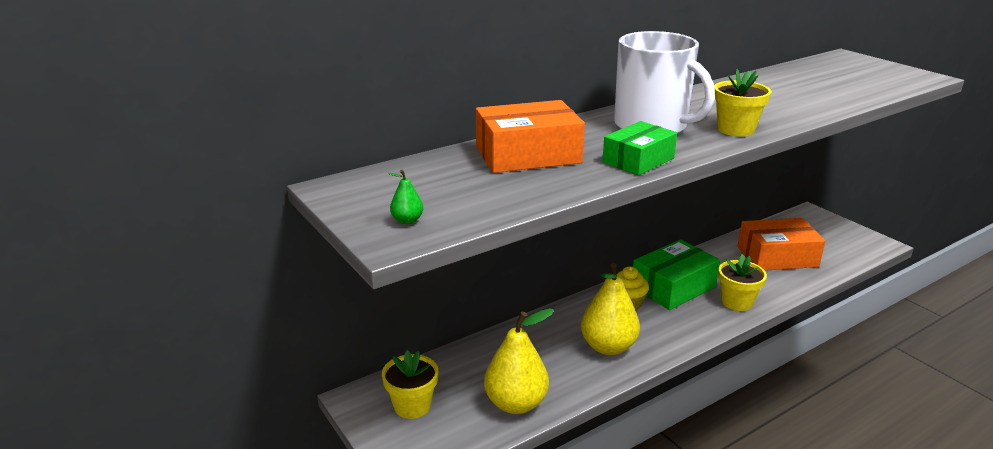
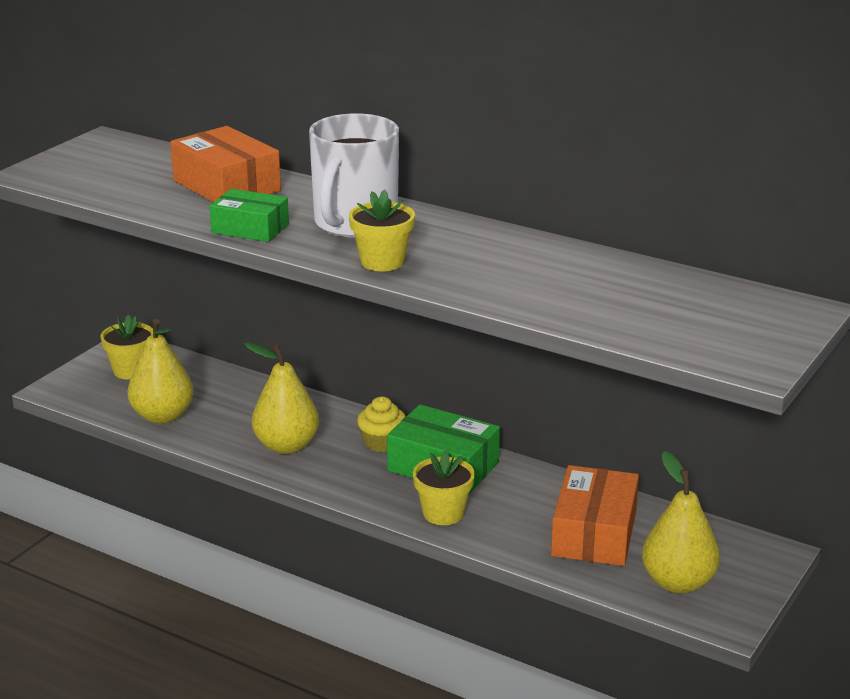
camera: 65 degrees right, 0 degrees up
green pear [388,170,423,224] -> none
orange box [737,218,825,271] -> orange box turned 45 degrees clockwise [551,465,639,566]
none -> yellow pear [642,451,720,594]

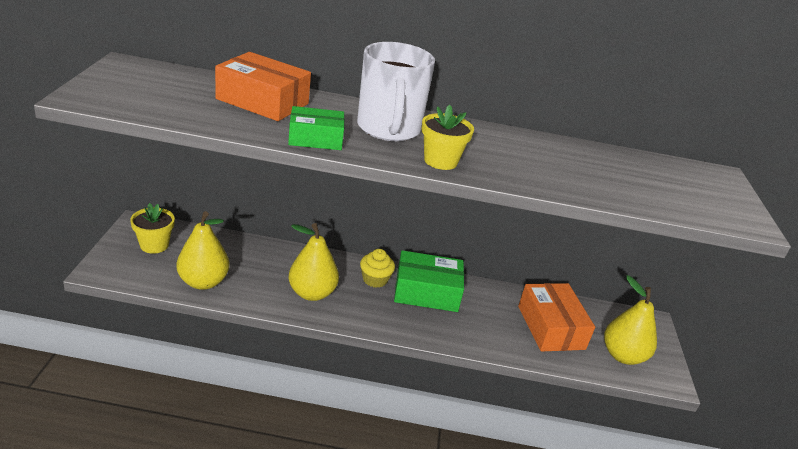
camera: 30 degrees left, 5 degrees up
yellow flower pot [413,450,475,525] -> none

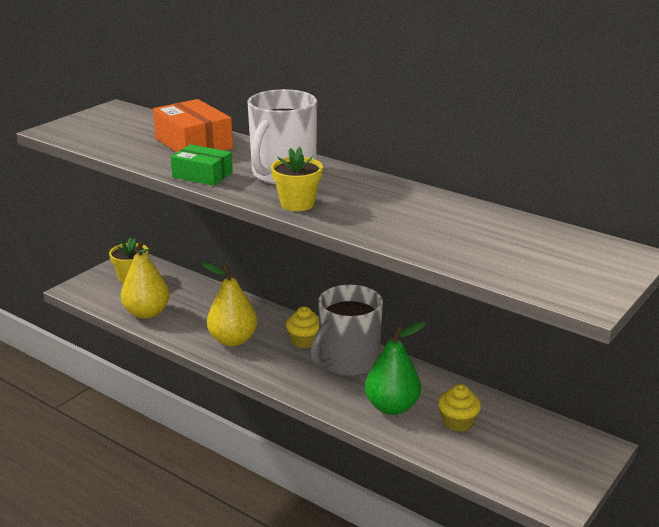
camera: 35 degrees right, 5 degrees down
green box [394,250,464,312] -> grey mug [311,285,383,376]
orange box [518,283,595,352] -> yellow cupcake [438,384,481,432]
yellow pear [604,275,657,365] -> none
none -> green pear [365,321,426,415]

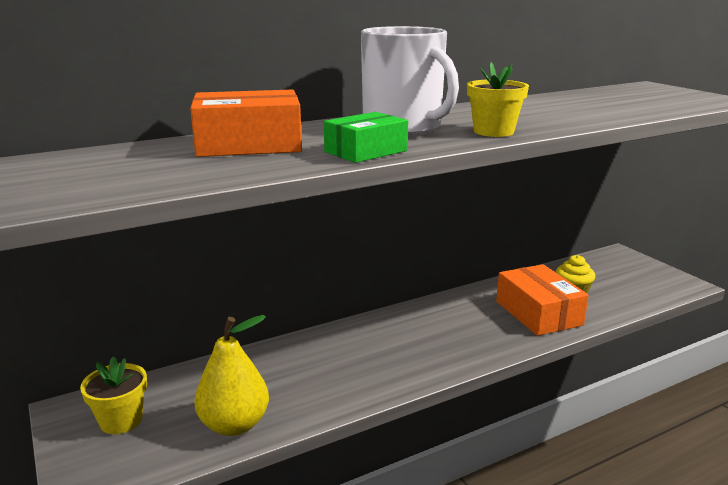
camera: 65 degrees left, 5 degrees down
yellow pear [201,262,258,346] -> none
yellow cupcake [286,307,319,348] -> none
grey mug [311,285,383,376] -> none
green pear [365,321,426,415] -> orange box [496,264,589,336]

